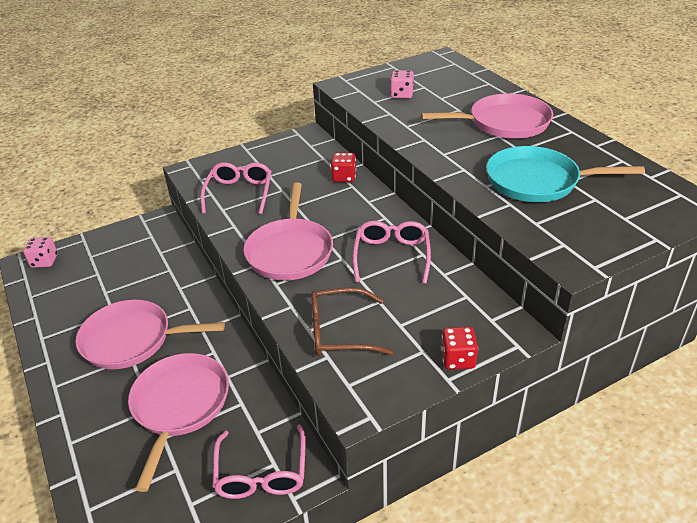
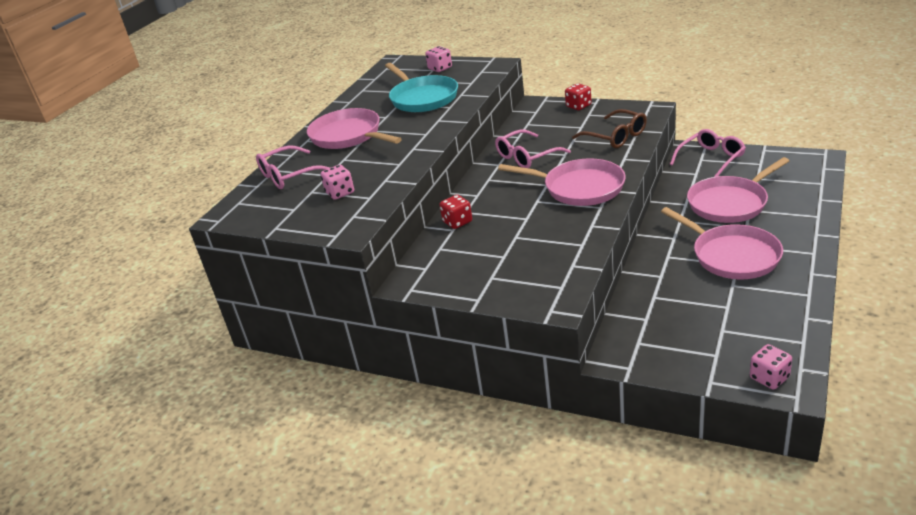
camera: 125 degrees left, 5 degrees down
pink glasses [200,162,272,214] -> pink glasses moved to [256,146,330,189]
pink pan [243,182,333,281] -> pink pan turned 60 degrees clockwise [498,158,626,206]
none -> pink dice [425,46,452,72]

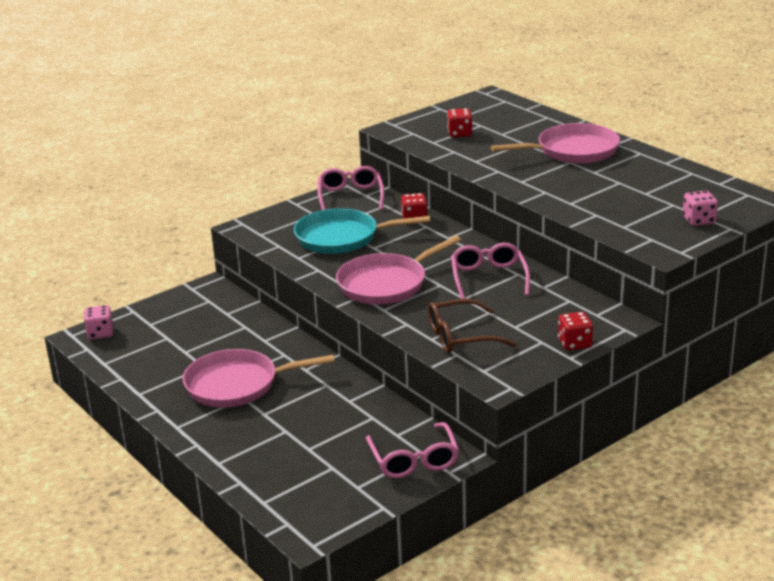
camera: 115 degrees right, 5 degrees down
pink glasses [256,146,330,189] -> pink glasses moved to [318,166,384,210]
pink dice [320,165,354,200] -> red dice [447,108,472,137]
turquoise pan [385,63,458,112] -> turquoise pan moved to [294,208,430,254]
pink pan [687,157,789,223] -> none

